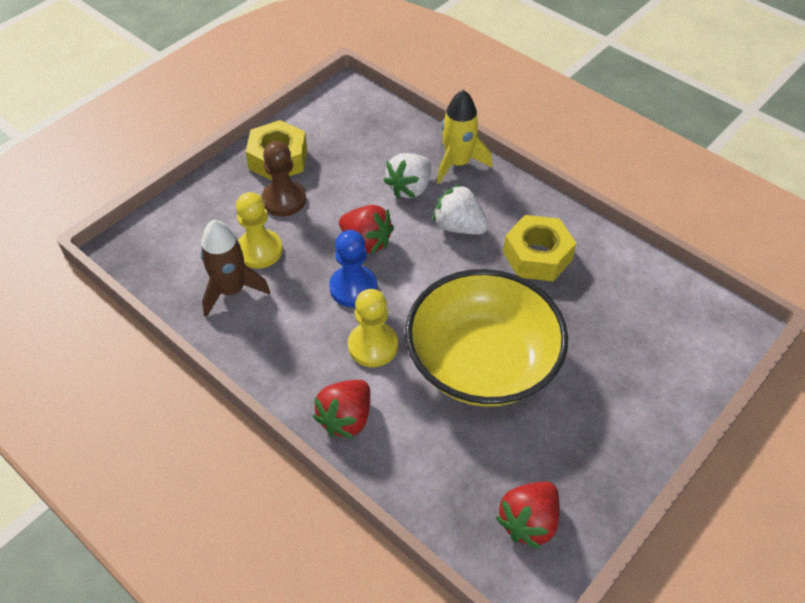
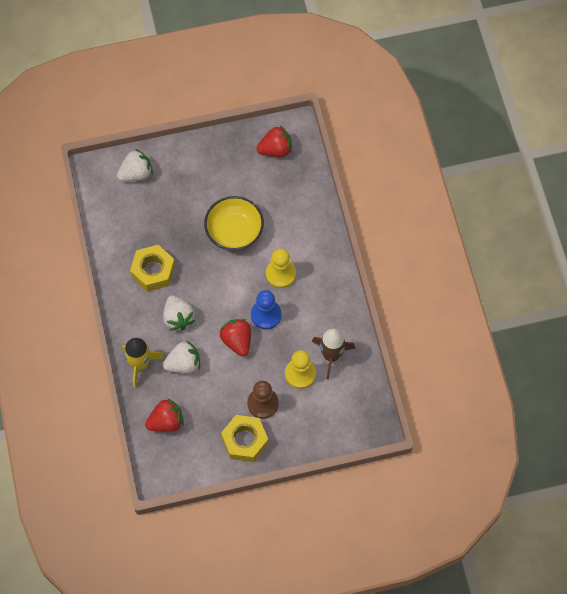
camera: 145 degrees left, 15 degrees up
red strawberry [313,380,370,439] -> red strawberry moved to [145,398,184,432]
yellow bowl [405,269,568,407] -> yellow bowl [204,196,264,251], size x0.65
none -> white strawberry [117,149,153,182]

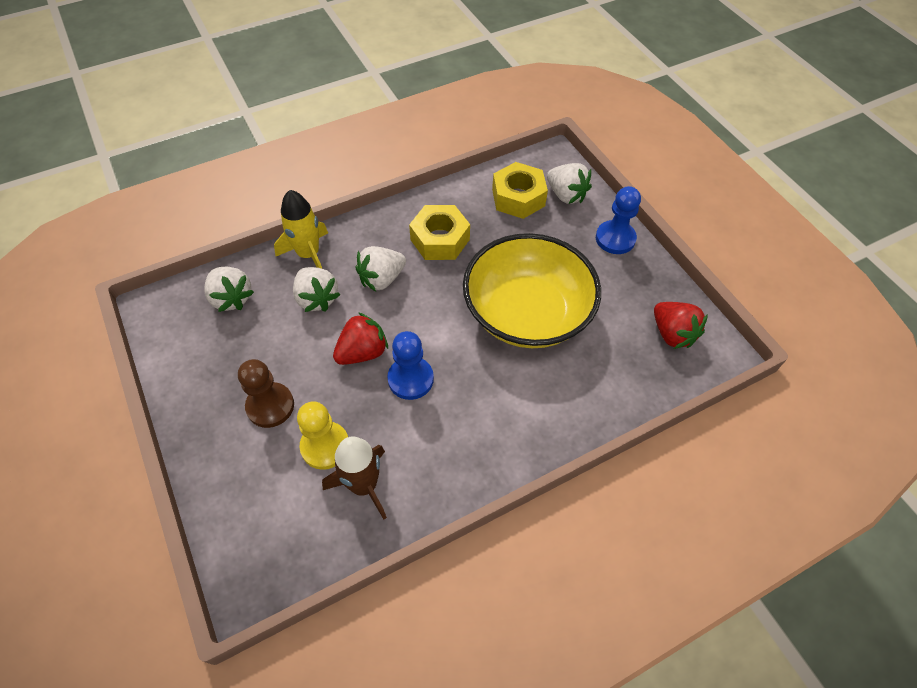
camera: 75 degrees right, 10 degrees down
red strawberry [145,398,184,432] -> white strawberry [204,267,254,312]
yellow bowl [204,196,264,251] -> yellow bowl [463,233,601,348], size x1.54
yellow nut [221,415,268,462] -> yellow nut moved to [492,162,548,219]
yellow pawn [266,248,296,288] -> none
none -> blue pawn [596,186,641,254]

